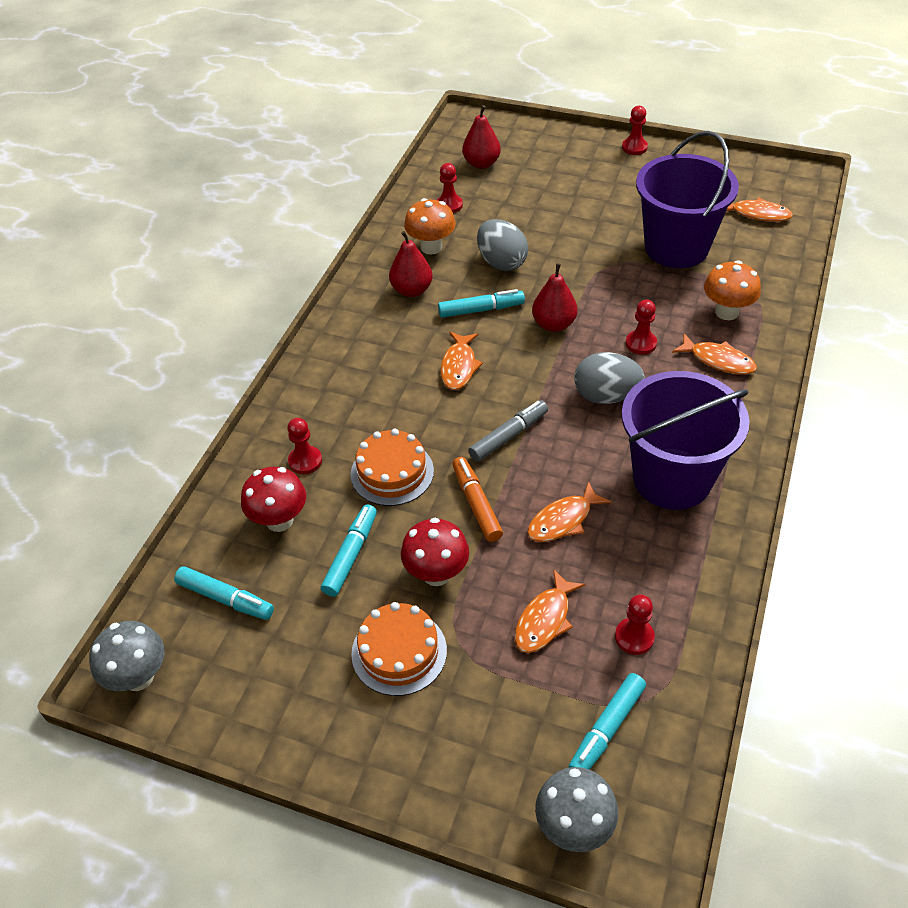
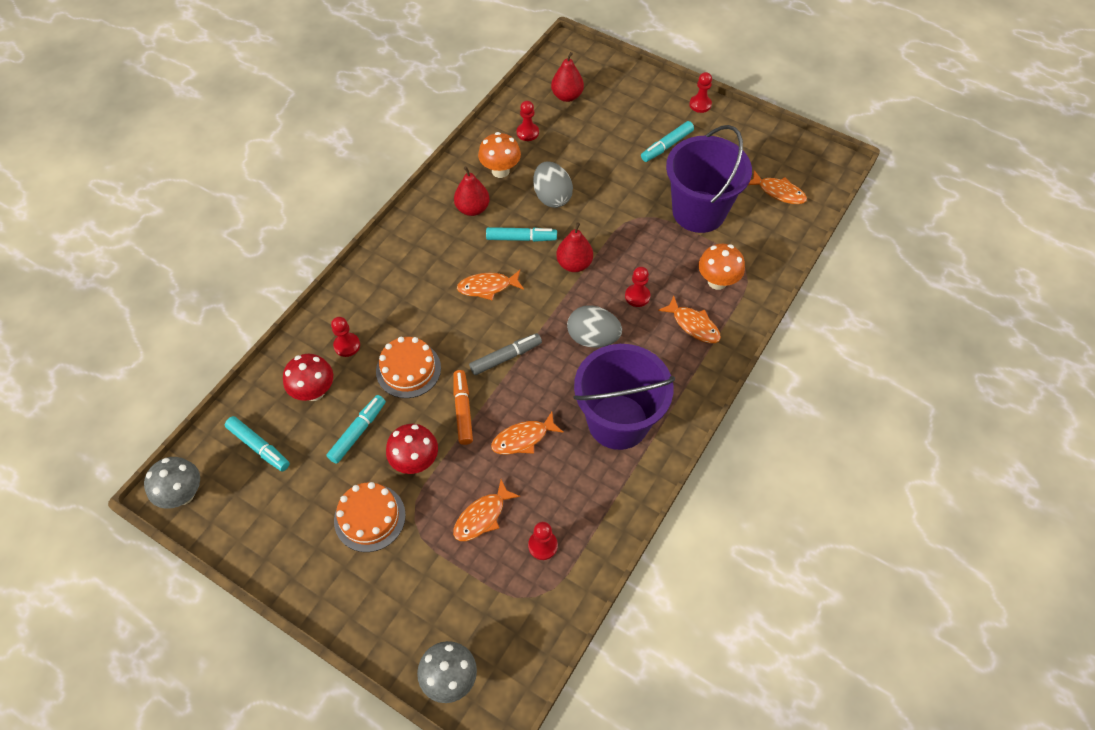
camera: 10 degrees right, 10 degrees up
orange fish [440,332,483,390] -> orange fish turned 60 degrees clockwise [457,270,524,300]
turquoise marker [569,673,646,770] -> turquoise marker moved to [641,121,694,162]

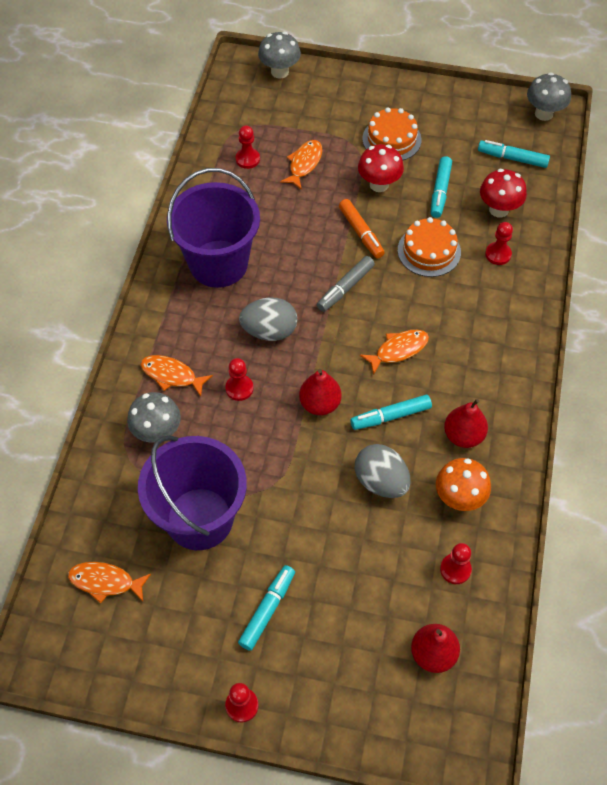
camera: 160 degrees right, 0 degrees up
orange fish [491,412,564,454] -> none
orange mushroom [698,244,745,290] -> grey mushroom [127,392,181,442]

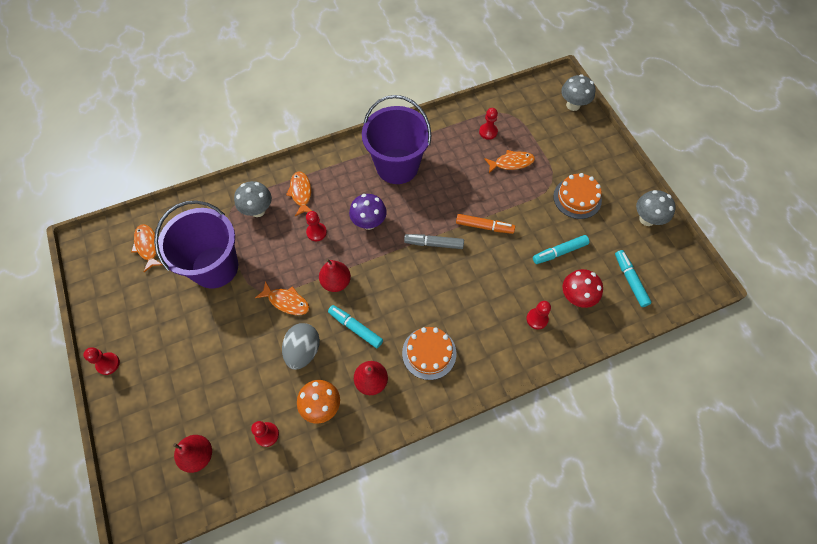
camera: 55 degrees right, 5 degrees up
turquoise marker [238,565,295,651] -> none
grey egg [239,297,297,341] -> purple mushroom [349,194,387,230]
orange marker [339,199,385,259] -> orange marker turned 105 degrees counterclockwise [456,214,515,234]
red mushroom [358,144,404,192] -> none
orange fish [360,330,429,375] -> orange fish moved to [255,281,310,315]
orange cake [398,217,461,277] -> orange cake moved to [402,327,457,380]
grey mushroom [527,72,571,121] -> grey mushroom moved to [636,190,676,226]

